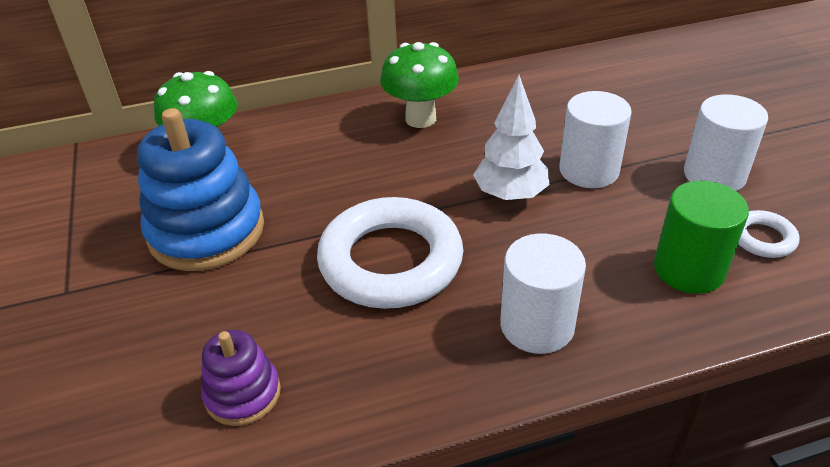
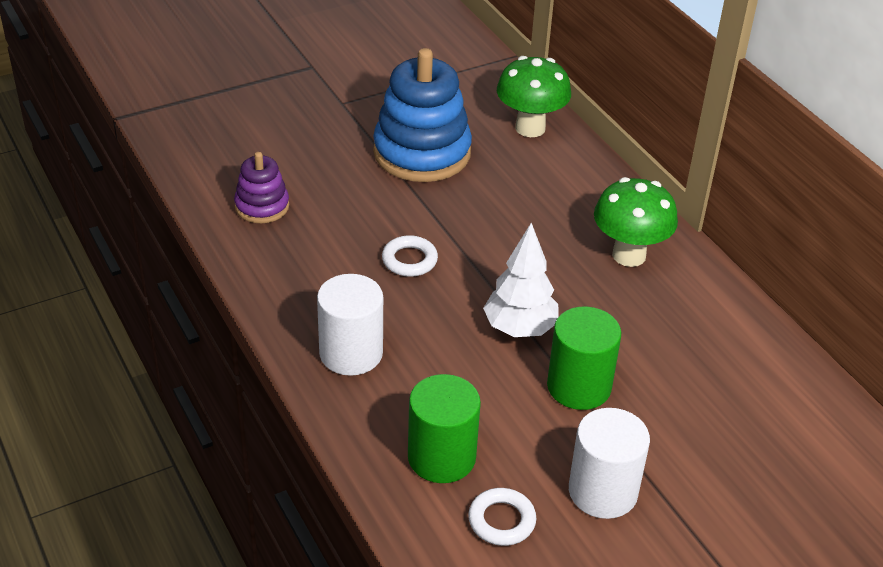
camera: 75 degrees right, 0 degrees up
white ring [317,197,463,309] -> white ring [382,235,438,277], size x0.44
white cylinder [559,91,632,188] -> green cylinder [547,306,621,410]

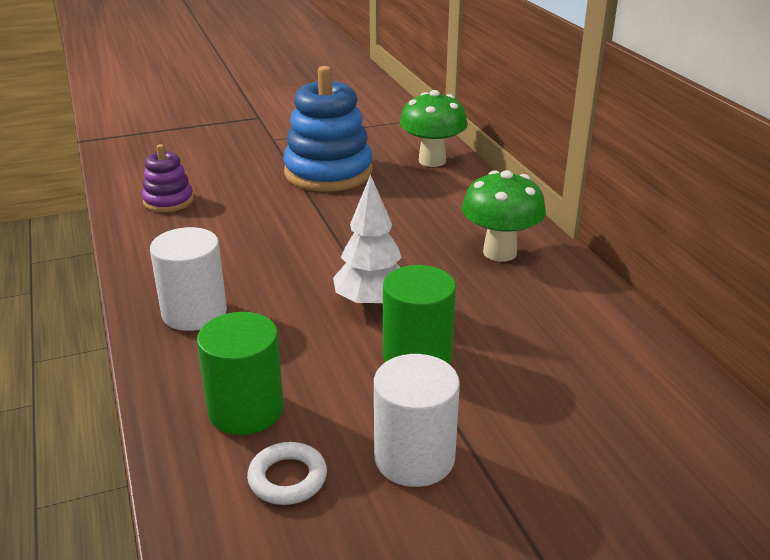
camera: 10 degrees right, 10 degrees down
white ring [382,235,438,277] -> none

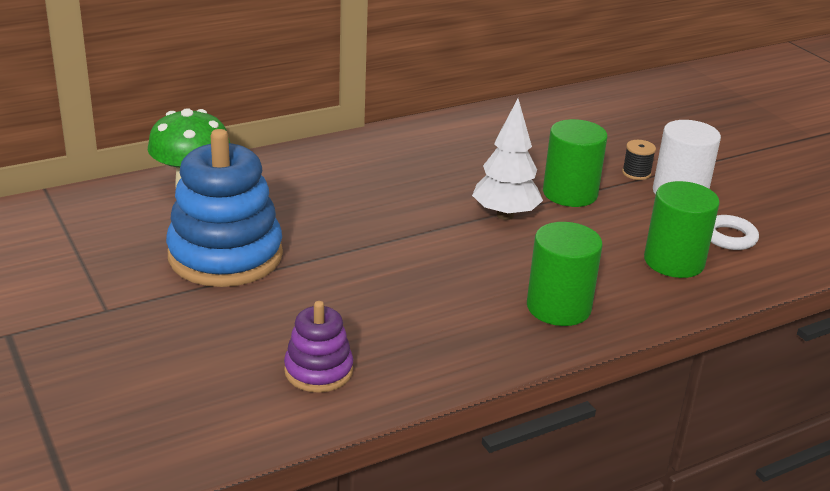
camera: 100 degrees left, 0 degrees up
white cylinder [150,227,227,331] -> green cylinder [527,222,603,326]
green mushroom [462,170,546,262] -> none
none -> black spool [622,140,656,180]

